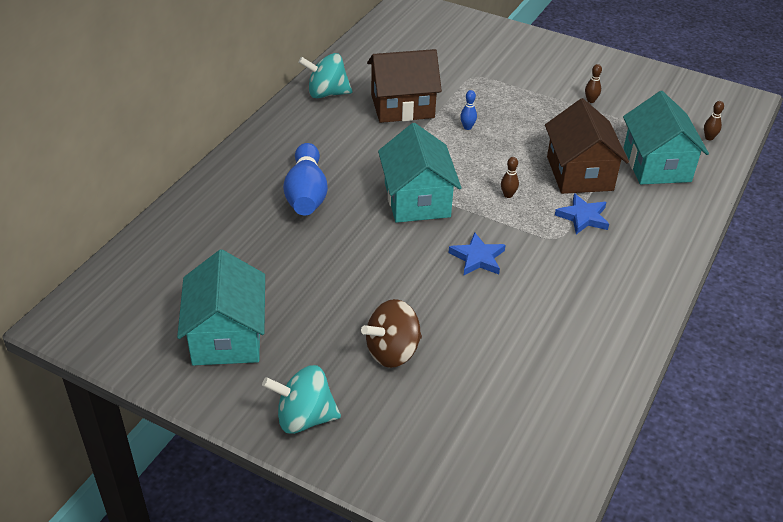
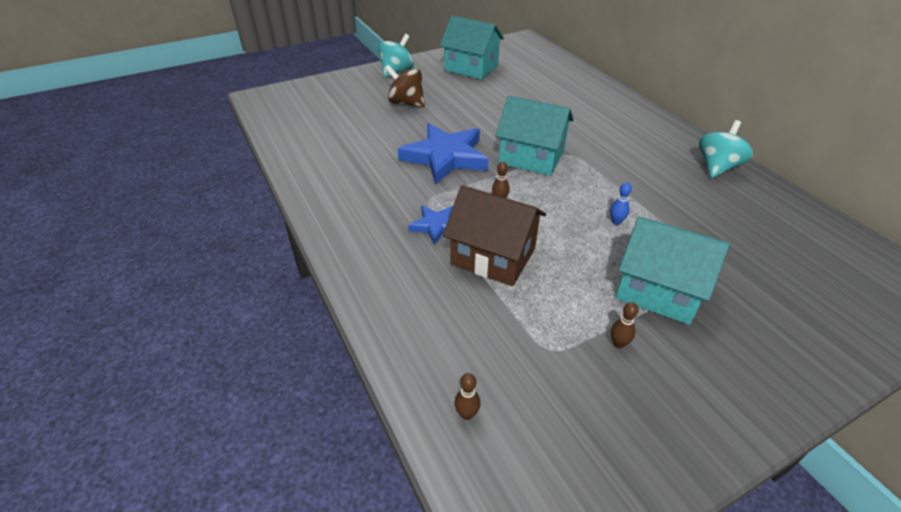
camera: 125 degrees right, 0 degrees up
blue bowling pin [283,143,328,216] -> none
brown spinning top [361,299,422,368] -> brown spinning top turned 60 degrees counterclockwise [385,65,425,107]
brown house [367,49,442,123] -> none
blue star [449,232,505,276] -> blue star [398,123,489,185], size x1.95
turquoise house [623,91,709,184] -> turquoise house moved to [615,216,730,325]

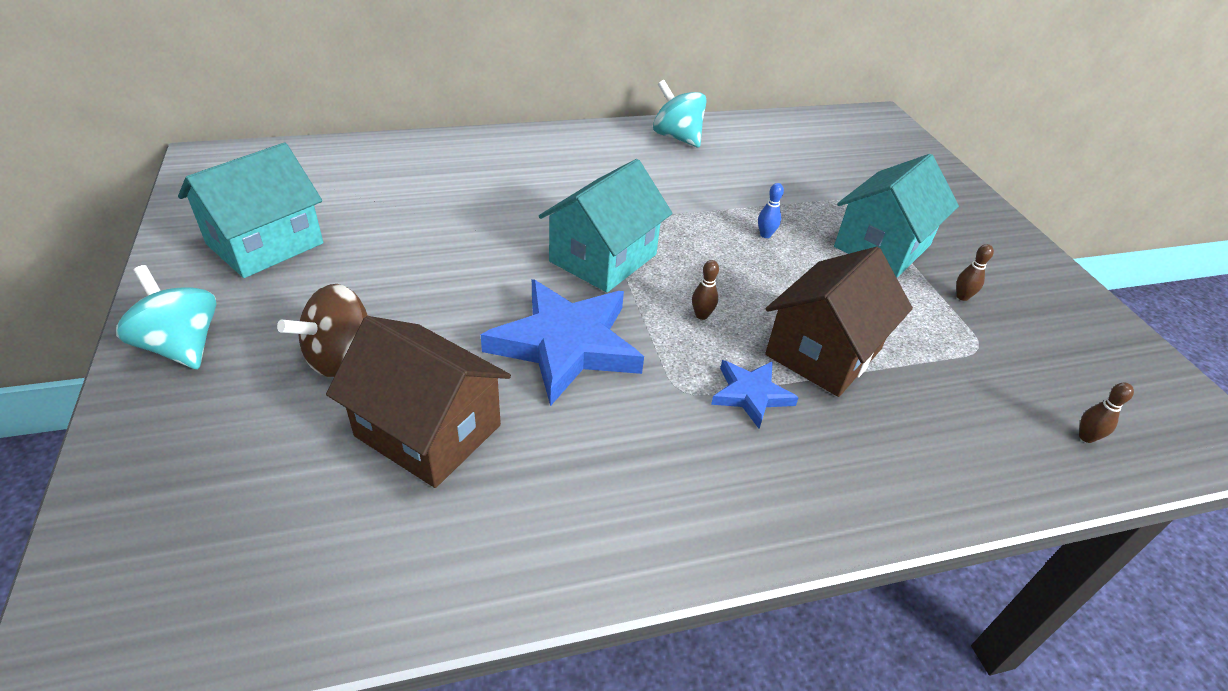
camera: 80 degrees left, 0 degrees up
none -> brown house [326,316,511,488]

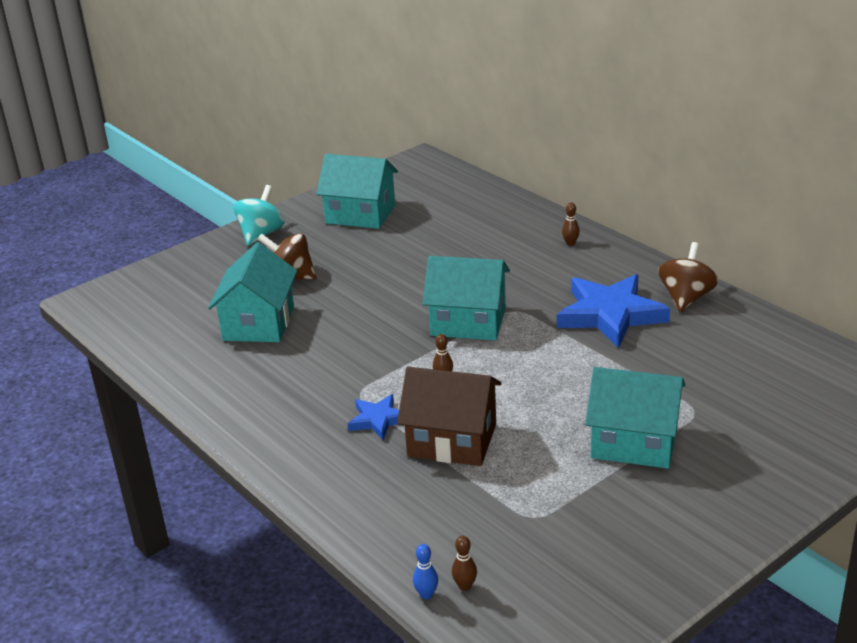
camera: 70 degrees right, 10 degrees down
brown house [326,316,511,488] -> turquoise house [208,242,297,342]
blue star [481,279,644,406] -> blue star moved to [557,274,670,348]
turquoise spinning top [653,80,707,147] -> brown spinning top [658,242,718,312]
blue bowling pin [758,183,784,238] -> blue bowling pin moved to [413,544,438,599]
brown bowling pin [956,244,994,301] -> brown bowling pin moved to [562,203,580,246]

